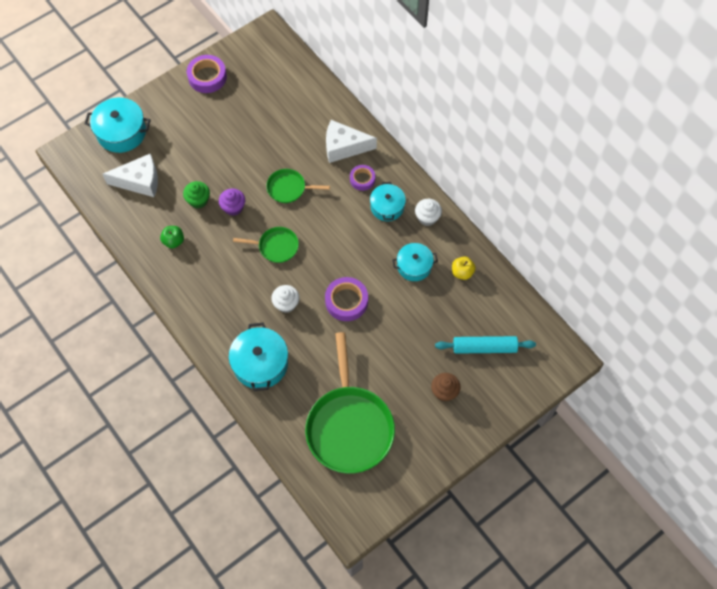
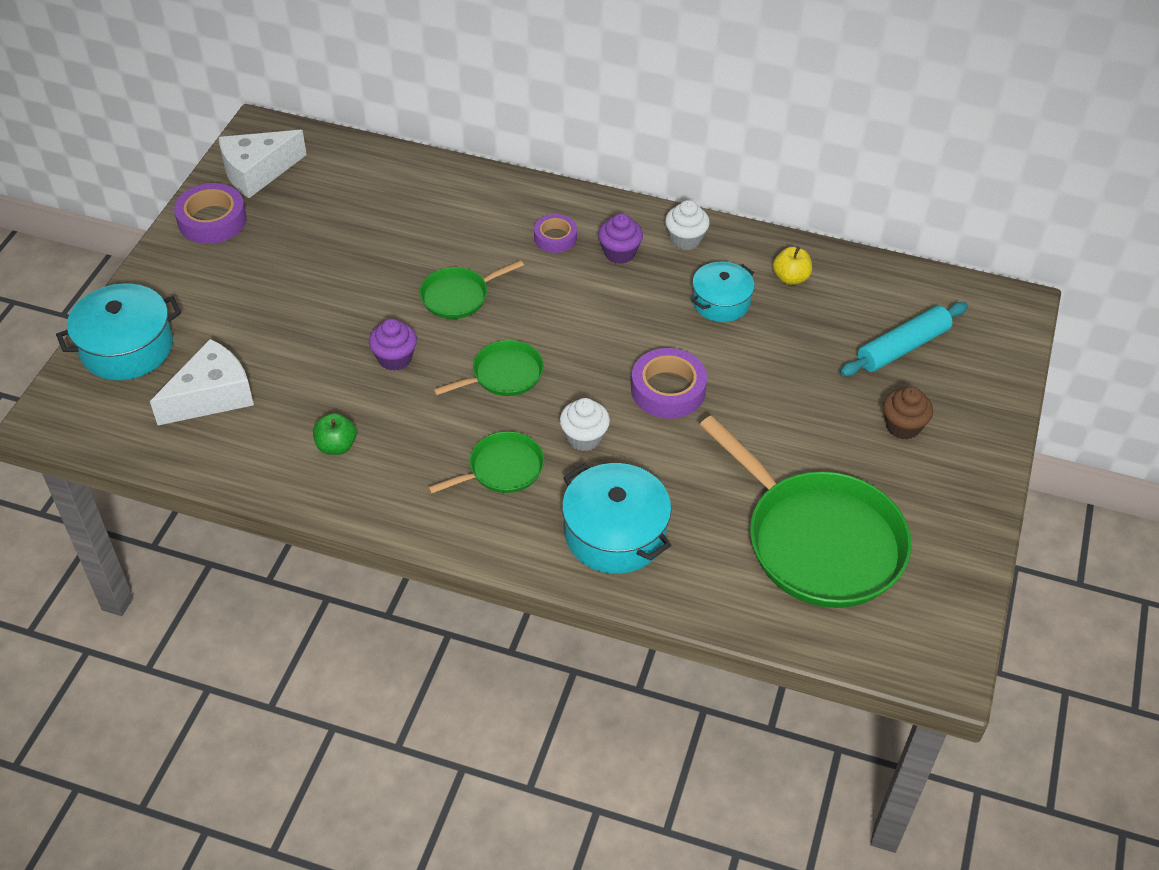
camera: 35 degrees left, 15 degrees down
green cupcake [183,181,210,208] -> none
white cheese [326,120,377,163] -> white cheese moved to [219,130,307,198]
turquoise pot [370,182,406,221] -> purple cupcake [598,213,643,264]
none -> green pan [428,431,544,494]

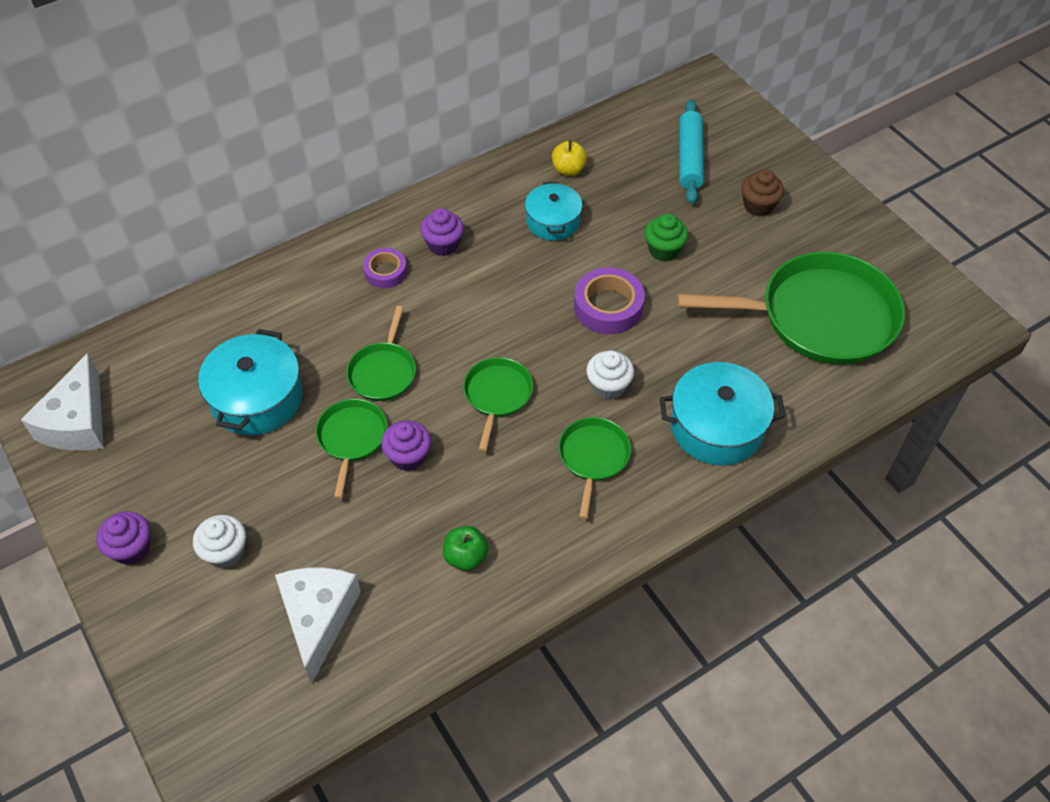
camera: 50 degrees left, 5 degrees up
turquoise pot [56,283,181,380] -> turquoise pot moved to [198,329,303,435]
purple tape [174,183,247,244] -> none
white cupcake [665,200,710,250] -> white cupcake moved to [193,515,246,568]
none -> purple cupcake [96,511,150,565]
none -> green pan [315,399,388,499]
none -> green cupcake [644,214,688,261]

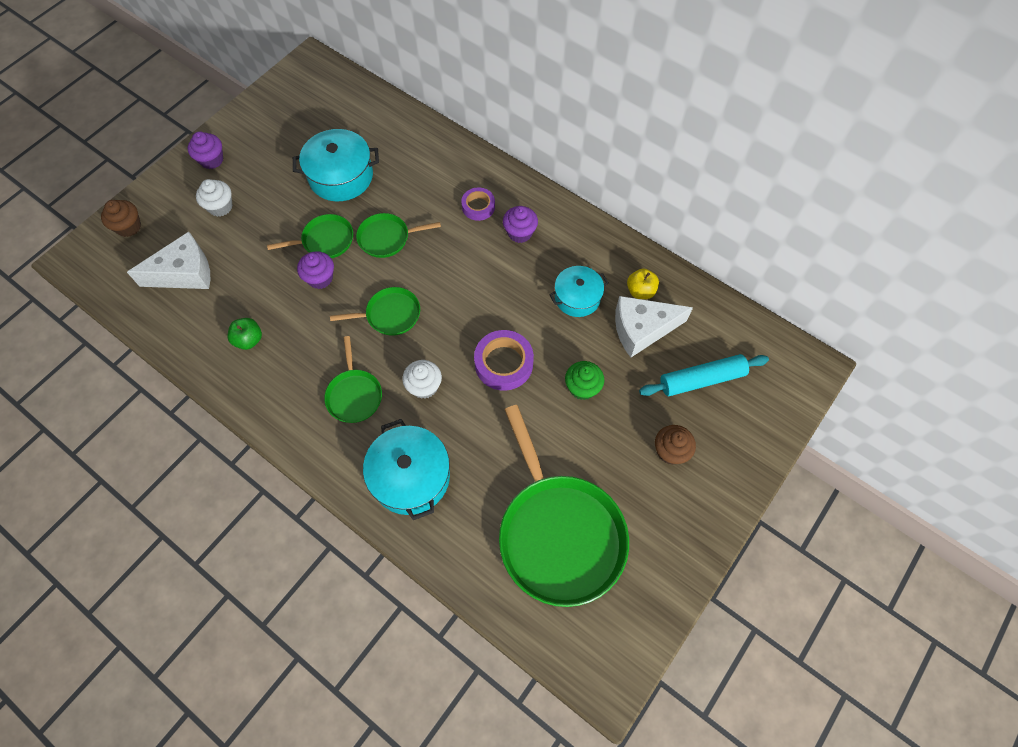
camera: 70 degrees right, 10 degrees up
white cheese [21,353,104,451] -> white cheese moved to [615,296,693,357]
green pan [558,417,631,519] -> green pan turned 90 degrees clockwise [324,336,382,423]
none -> brown cupcake [101,200,141,237]

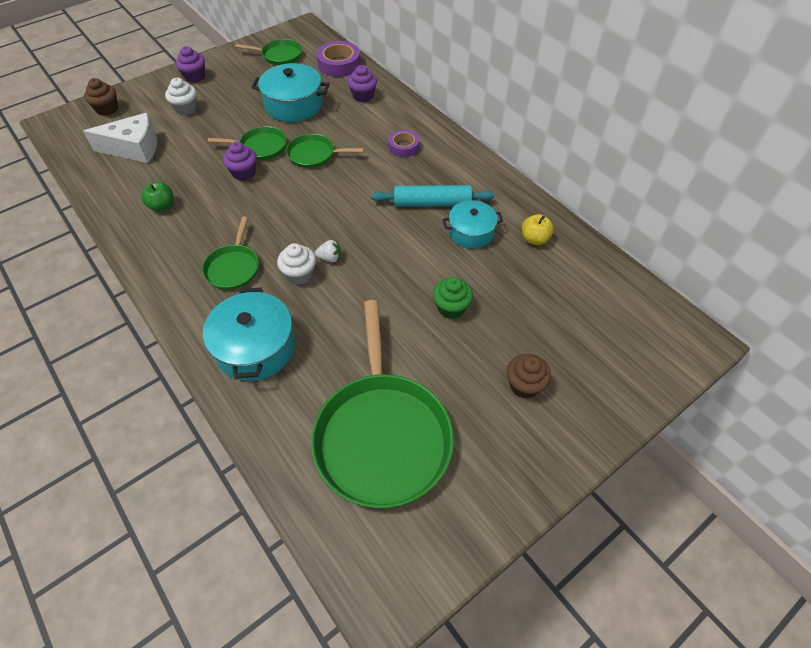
camera: 15 degrees right, 10 degrees down
green pan [330,287,420,336] -> green pan moved to [235,39,302,65]
purple tape [474,330,534,391] -> purple tape moved to [317,41,361,77]
purple cupcake [503,206,538,243] -> purple cupcake moved to [347,65,377,102]
white cheese [615,296,693,357] -> none
turquoise rolling pin [639,354,769,396] -> turquoise rolling pin moved to [371,185,494,207]
none -> white strawberry [315,239,341,262]

